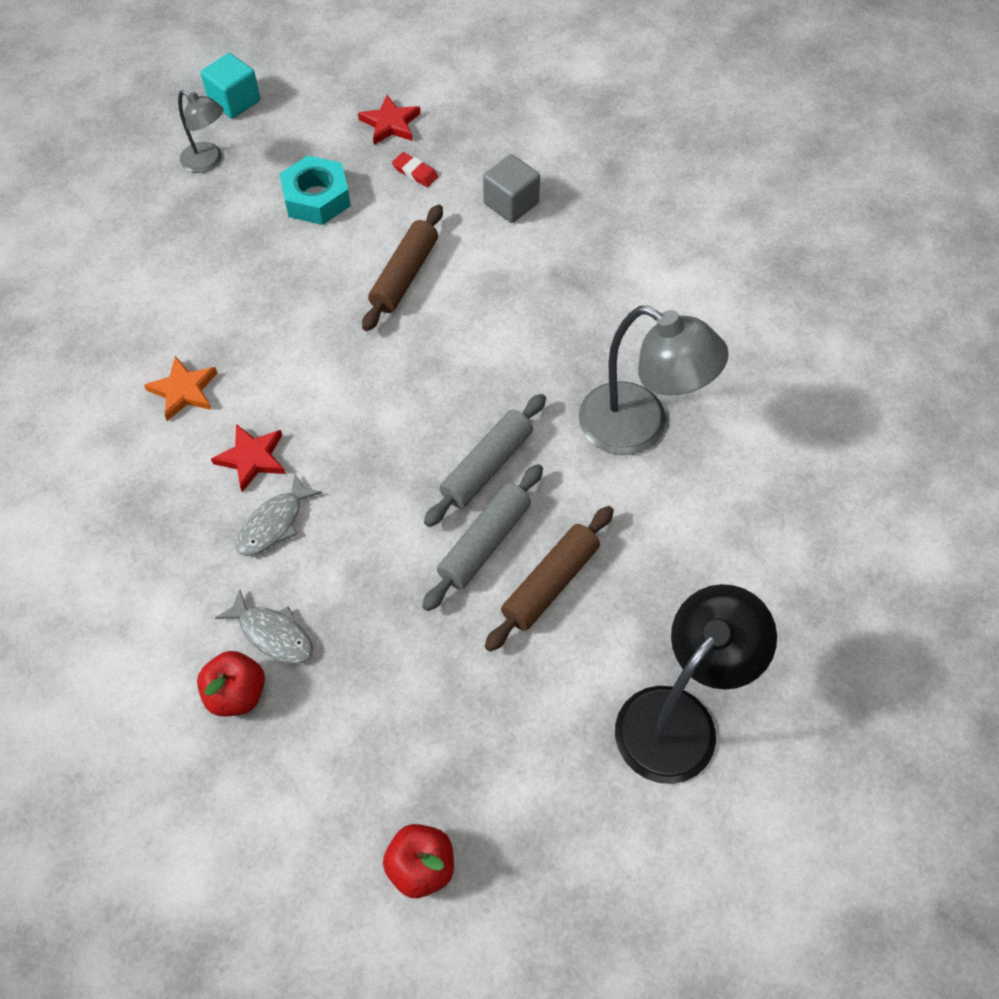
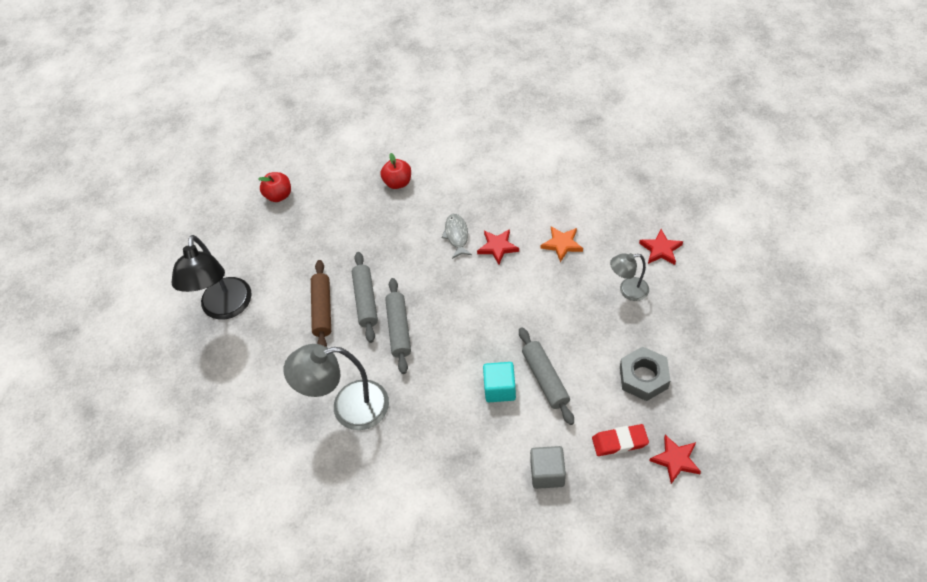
camera: 140 degrees right, 5 degrees down
grey lamp [178,90,223,173] -> grey lamp moved to [610,253,649,301]
turquoise cube [201,53,260,118] -> turquoise cube moved to [483,362,516,402]
grey fish [215,589,313,664] -> none
turquoise nut [280,155,351,225] -> grey nut [620,347,671,401]
brown rolling pin [362,204,443,331] -> grey rolling pin [519,327,574,425]
red eraser [392,152,438,187] -> red eraser [592,424,649,456], size x1.52
none -> red star [639,229,683,265]

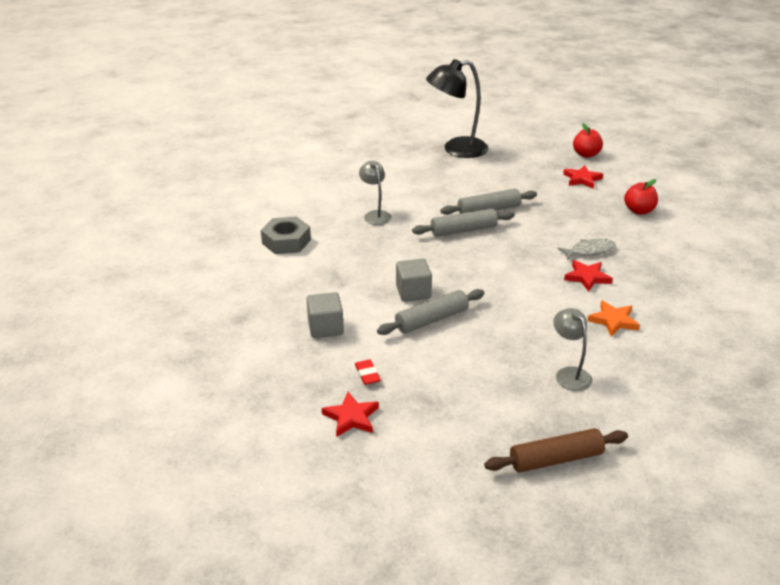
camera: 75 degrees right, 20 degrees down
grey lamp [284,344,389,430] -> grey lamp [359,161,392,225], size x0.55
brown rolling pin [311,260,331,347] -> brown rolling pin moved to [484,428,628,473]
turquoise cube [483,362,516,402] -> grey cube [396,259,432,302]
red eraser [592,424,649,456] -> red eraser [355,359,381,385], size x0.66
grey nut [620,347,671,401] -> grey nut moved to [261,216,311,254]
red star [639,229,683,265] -> red star moved to [563,165,603,189]

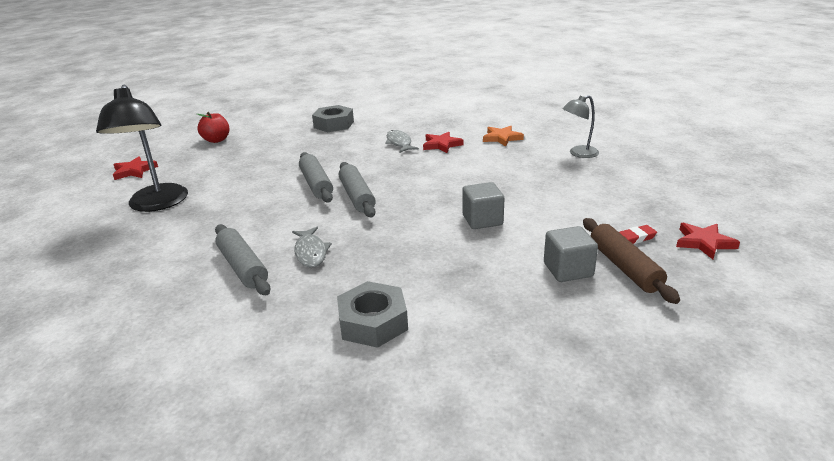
camera: 90 degrees left, 5 degrees down
grey lamp [359,161,392,225] -> grey fish [292,227,331,267]
grey rolling pin [377,289,484,335] -> grey rolling pin moved to [215,224,271,295]
brown rolling pin [484,428,628,473] -> brown rolling pin moved to [583,218,680,304]
red star [563,165,603,189] -> red star moved to [113,156,158,180]
red apple [624,179,658,214] -> grey nut [312,105,354,132]

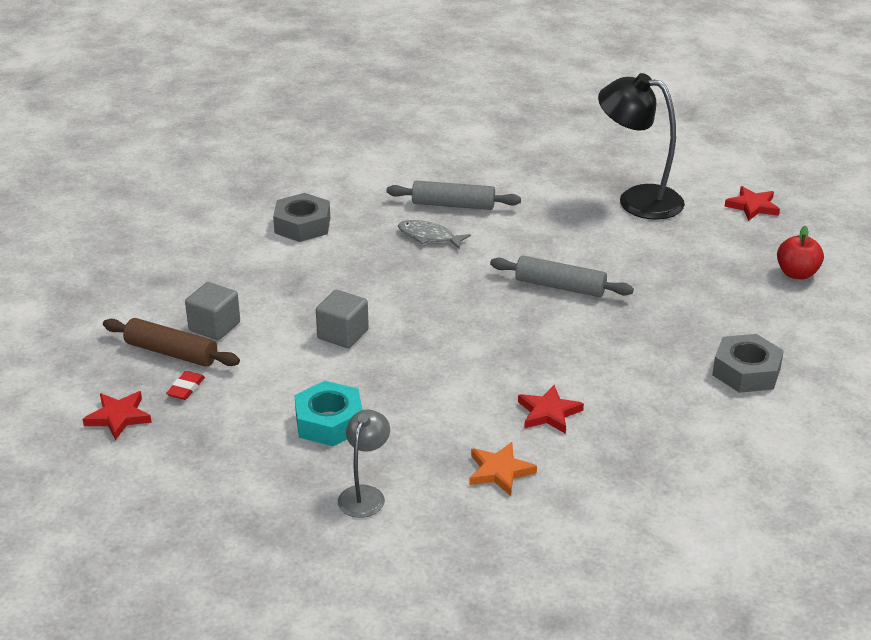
camera: 130 degrees right, 5 degrees up
grey rolling pin [339,162,376,217] -> none
grey fish [385,130,419,153] -> none
none -> turquoise nut [294,381,362,446]

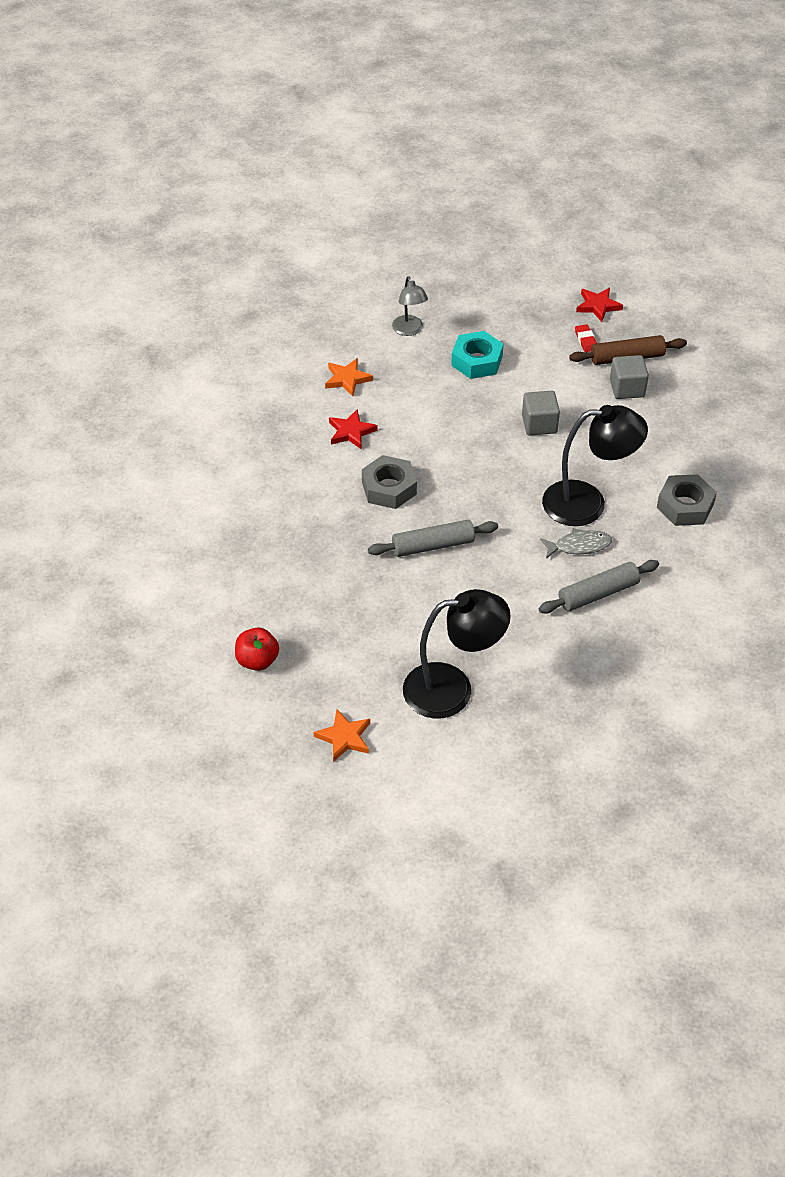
camera: 145 degrees right, 15 degrees up
grey nut [712,334,784,393] -> grey nut moved to [362,455,417,509]
red star [724,186,780,221] -> orange star [314,709,370,762]
none -> black lamp [542,405,648,526]

